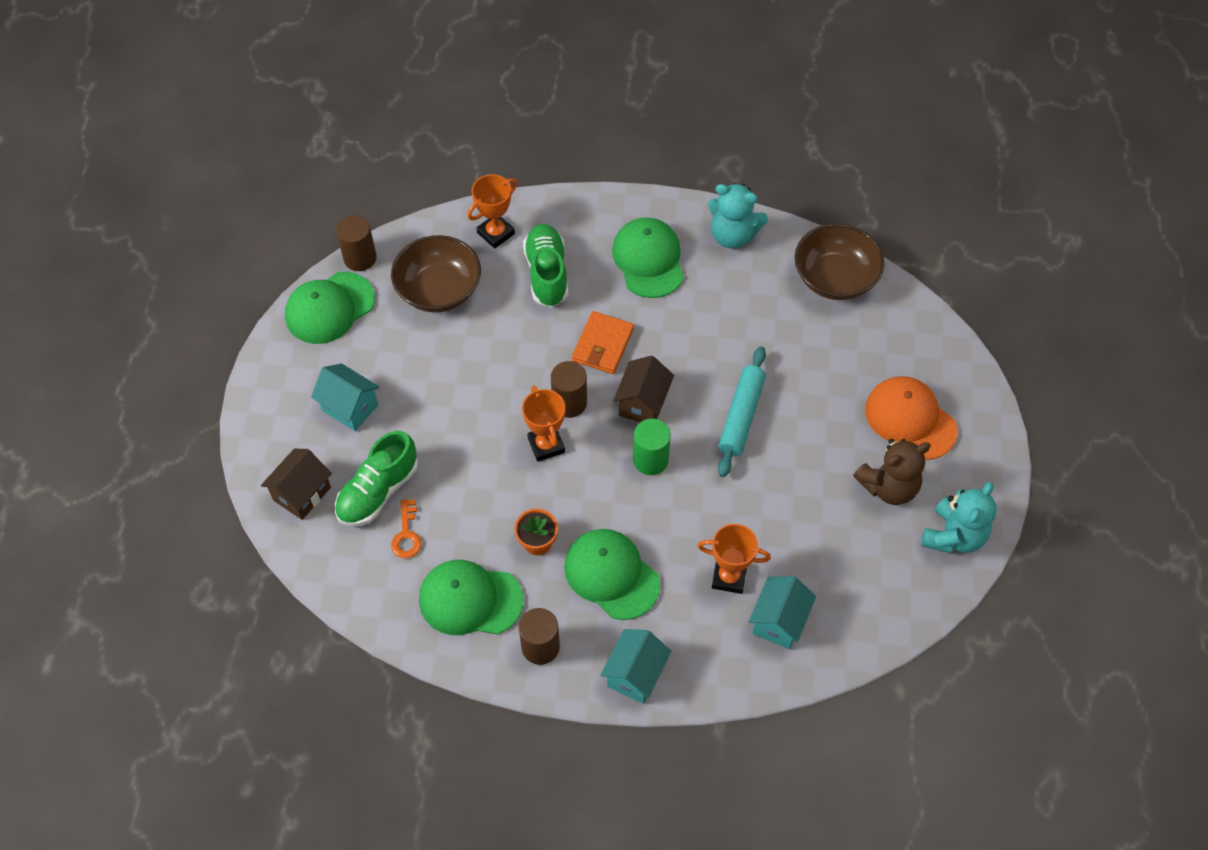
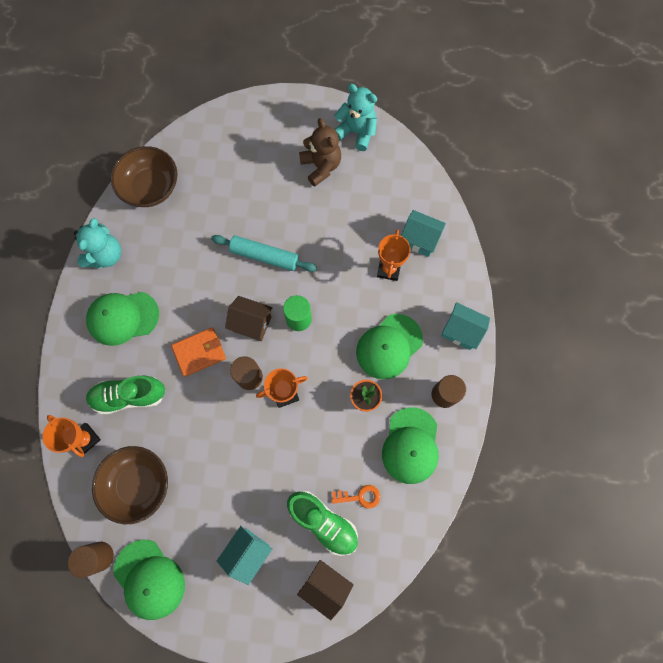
camera: 90 degrees left, 15 degrees up
orange wallet [572,311,634,374] -> orange wallet turned 45 degrees counterclockwise [171,328,226,377]
orange cap [865,376,958,460] -> none

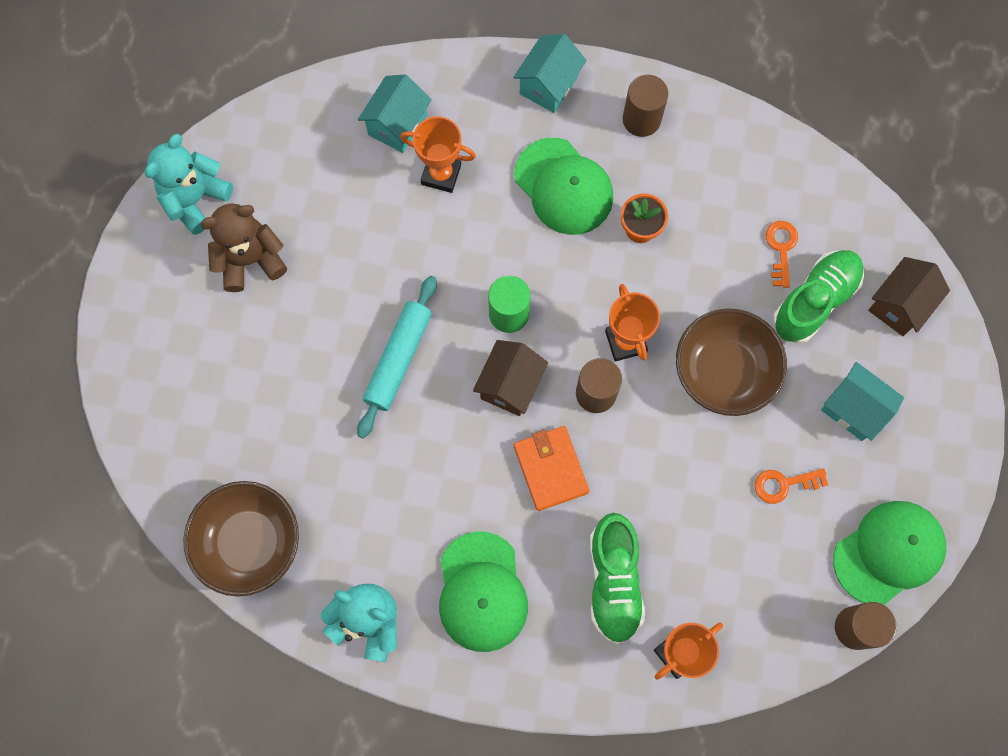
camera: 85 degrees left, 0 degrees up
brown bowl [92,446,168,524] -> brown bowl moved to [676,308,787,416]
green cap [382,407,439,484] -> none
none -> orange key [755,468,828,504]

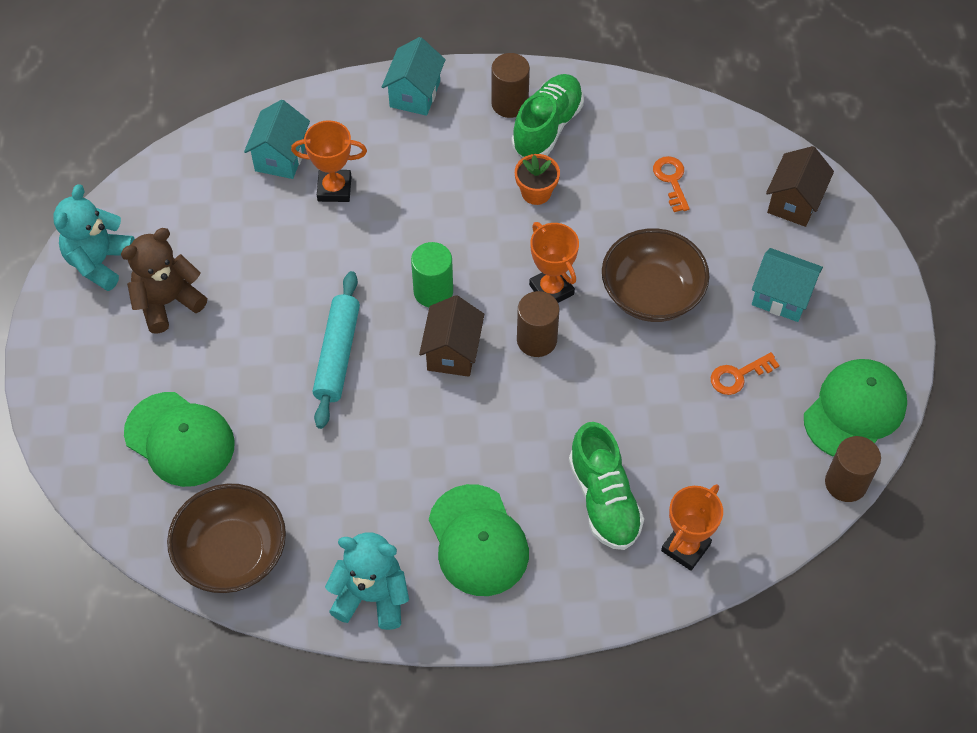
camera: 15 degrees left, 15 degrees down
green cap [514,138,613,235] -> green cap moved to [124,392,235,487]
orange wallet [514,426,589,511] -> none
green shoe [773,250,864,343] -> green shoe moved to [512,74,584,158]

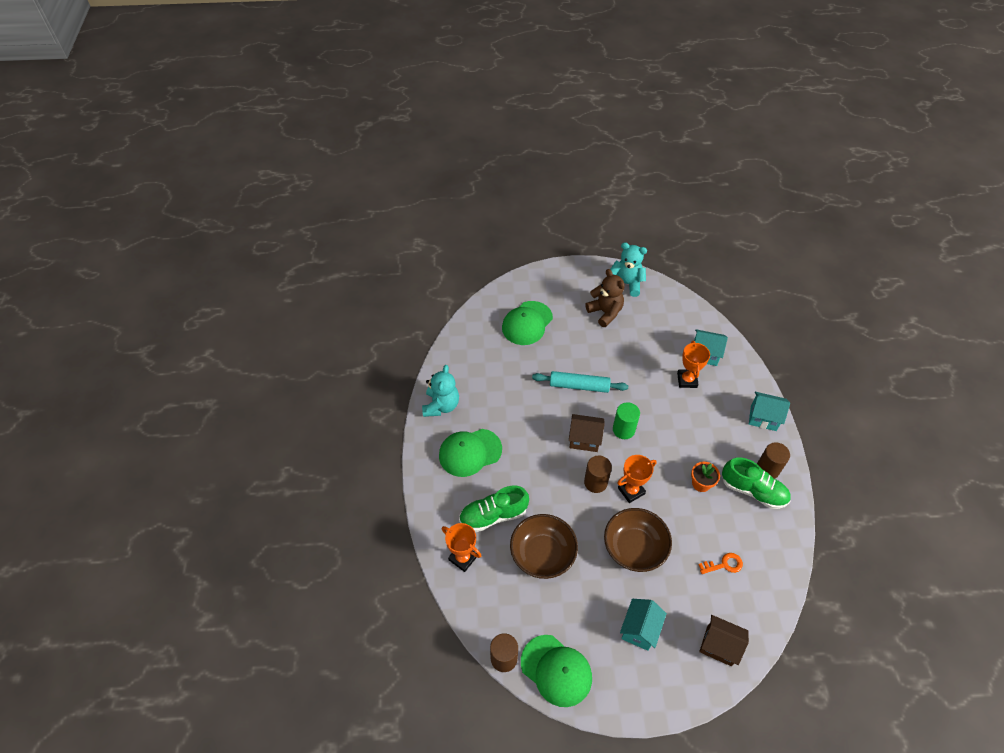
camera: 90 degrees right, 5 degrees down
brown bowl [167,483,286,593] -> brown bowl moved to [510,514,578,579]
orange key [711,352,780,395] -> none

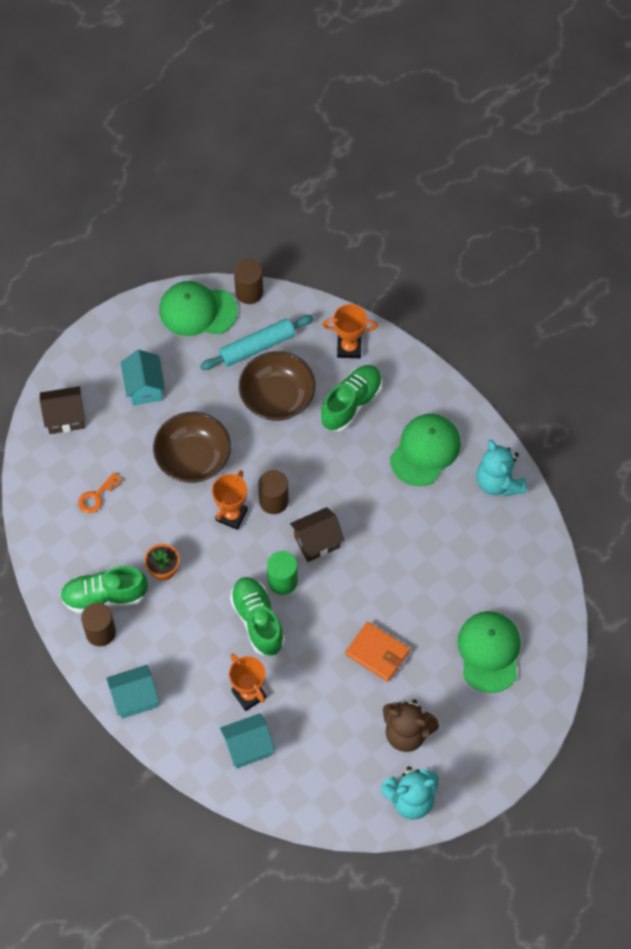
camera: 145 degrees right, 10 degrees up
turquoise rolling pin [532,371,628,393] -> turquoise rolling pin moved to [200,315,314,370]
none -> green shoe [230,577,285,656]
none -> orange wallet [345,622,410,682]

